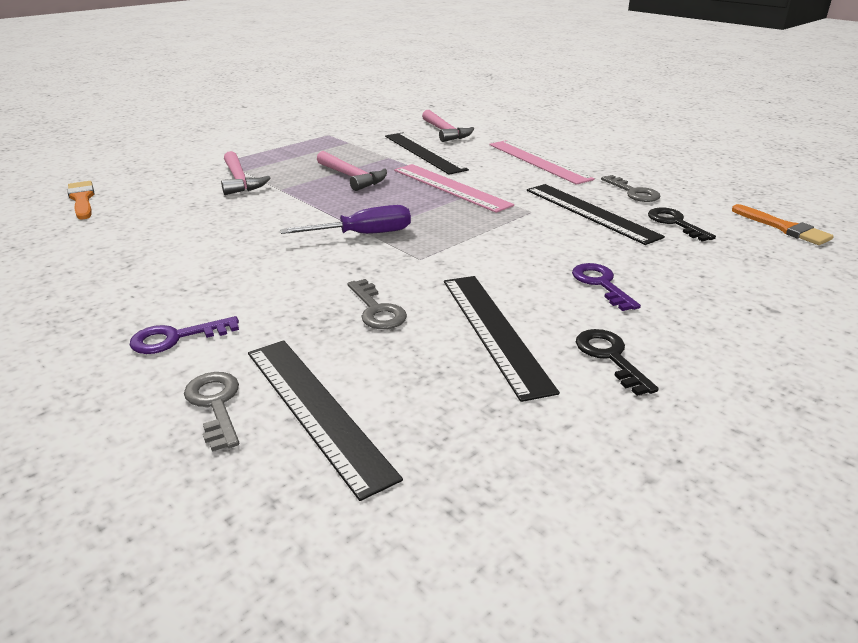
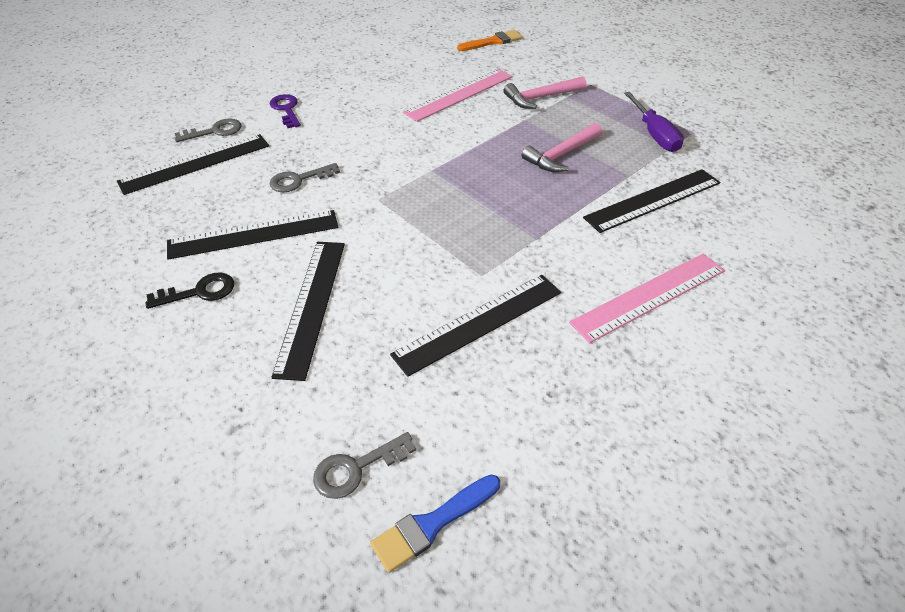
camera: 90 degrees right, 15 degrees up
purple screwdriver [280,205,411,234] -> purple screwdriver moved to [624,92,684,152]
pink ruler [394,164,514,213] -> pink ruler moved to [403,69,513,122]
pink hammer [422,110,474,142] -> none
purple key [572,263,641,311] -> black ruler [271,242,345,381]
grey key [601,175,660,202] -> grey key moved to [313,432,416,499]
black key [648,207,716,242] -> none
orange brush [732,204,834,245] -> blue brush [370,474,500,573]

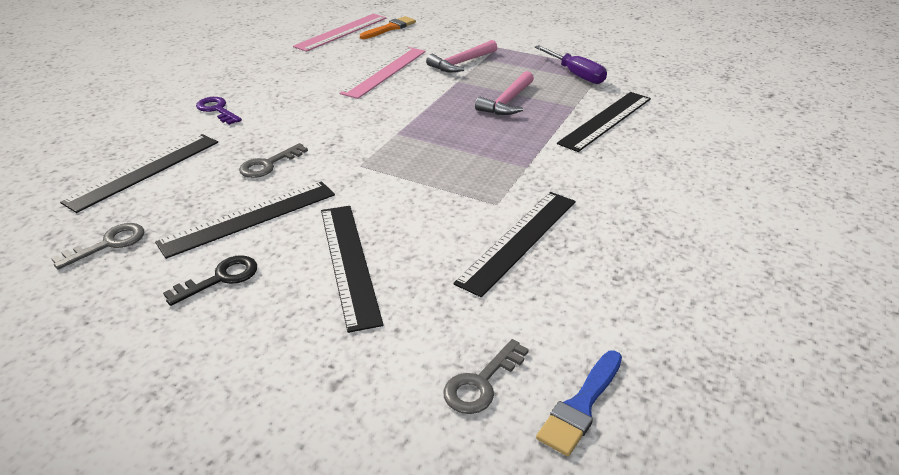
camera: 20 degrees left, 10 degrees down
grey key [175,119,241,142] -> grey key moved to [51,223,144,270]
pink ruler [569,254,725,343] -> pink ruler moved to [293,14,386,52]

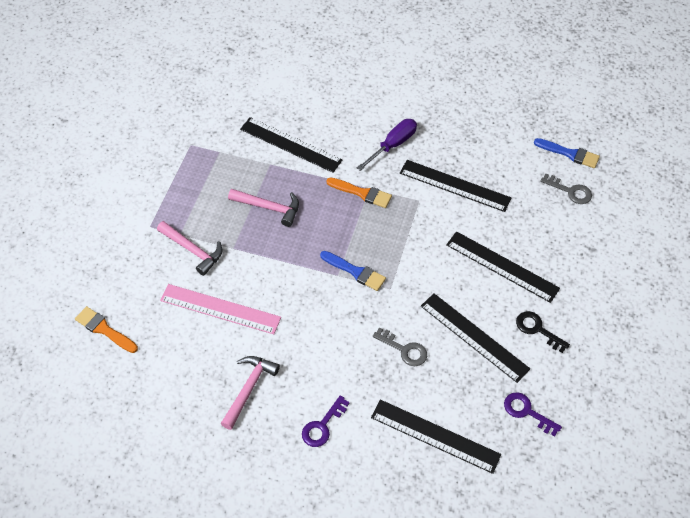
camera: 100 degrees left, 20 degrees up
grey key [51,223,144,270] -> purple key [504,392,562,436]
pink ruler [293,14,386,52] -> none
black ruler [321,206,384,333] -> black ruler turned 60 degrees clockwise [446,231,560,303]
purple screwdriver [535,45,607,84] -> purple screwdriver moved to [357,119,417,171]
none -> pink hammer [220,356,280,430]
none -> blue brush [320,251,386,291]
none -> orange brush [326,178,392,208]

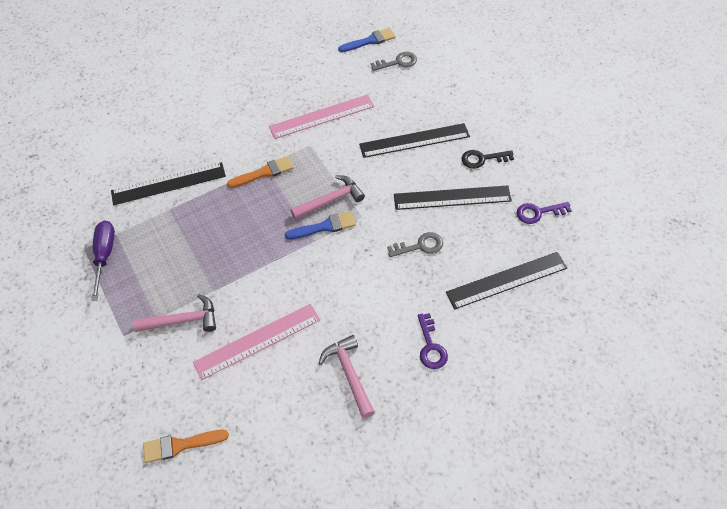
camera: 45 degrees left, 0 degrees up
pink hammer [228,189,299,227] -> pink hammer moved to [291,175,365,220]
purple screwdriver [357,119,417,171] -> purple screwdriver moved to [91,220,115,301]
black ruler [400,160,511,212] -> pink ruler [269,95,374,139]

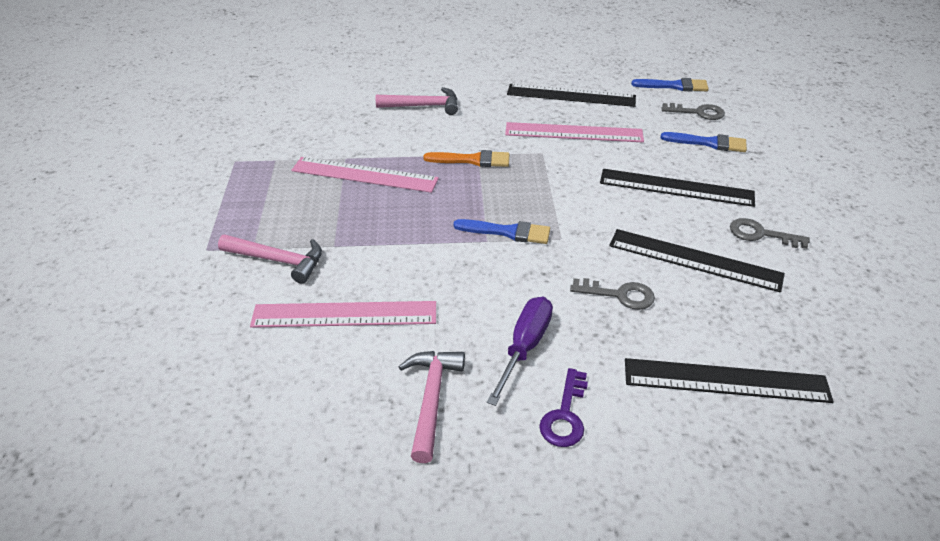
camera: 25 degrees right, 15 degrees down
purple screwdriver [91,220,115,301] -> purple screwdriver moved to [487,297,553,406]
black ruler [111,162,226,205] -> black ruler moved to [507,84,636,107]
orange brush [143,430,229,463] -> none
pink hammer [291,175,365,220] -> pink hammer moved to [376,87,458,115]
black key [462,150,514,169] -> grey key [730,218,810,249]
purple key [517,202,572,224] -> none
none -> pink ruler [291,157,439,193]
none -> blue brush [661,132,747,152]

